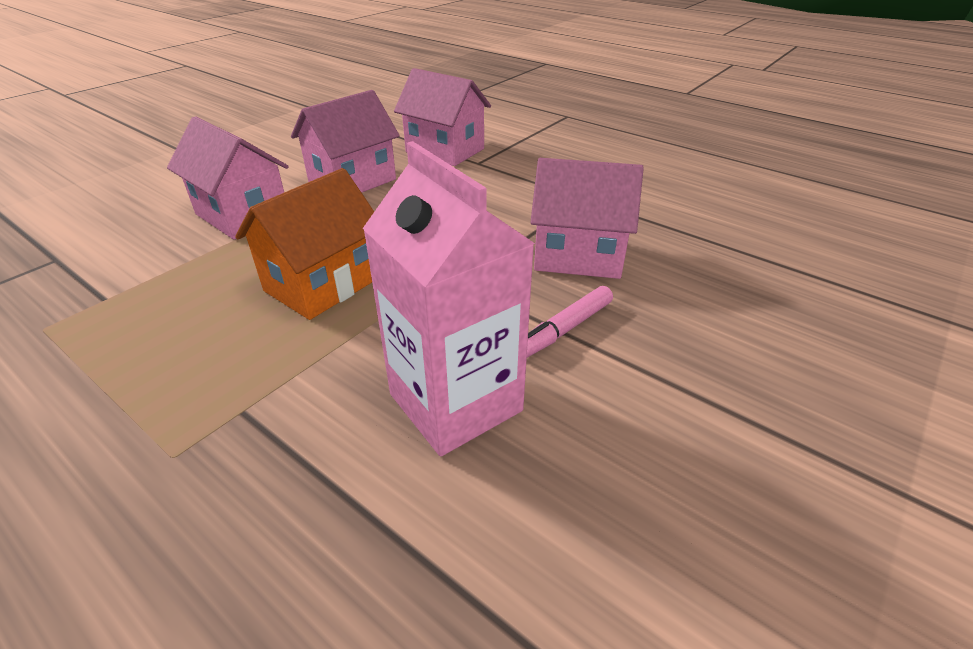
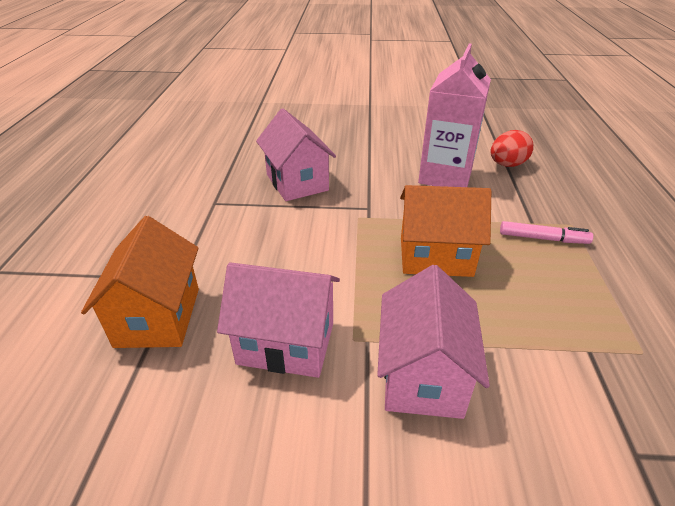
camera: 125 degrees left, 0 degrees up
pink house [394,68,491,166] -> orange house [81,216,199,348]
pink marker [527,286,613,358] -> pink marker moved to [500,221,593,244]
none -> red egg [491,130,534,167]

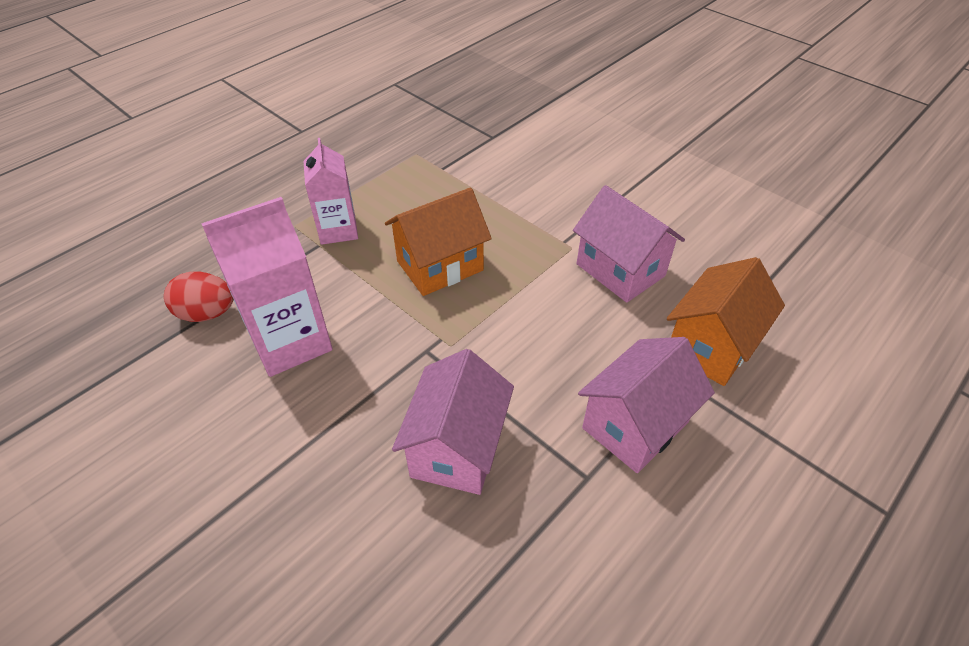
camera: 140 degrees left, 10 degrees up
pink house [377,265,490,419] -> pink house moved to [578,337,715,473]
orange house [400,185,491,277] -> orange house turned 75 degrees counterclockwise [385,188,492,296]
pink marker [500,221,593,244] -> pink carton [303,138,358,245]

